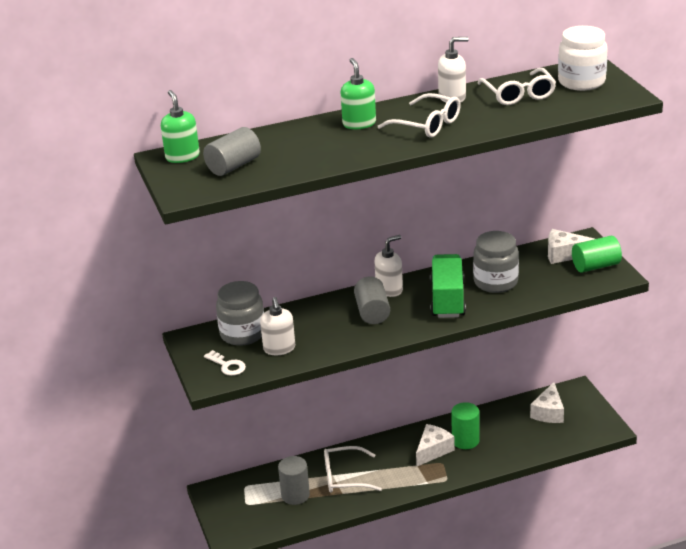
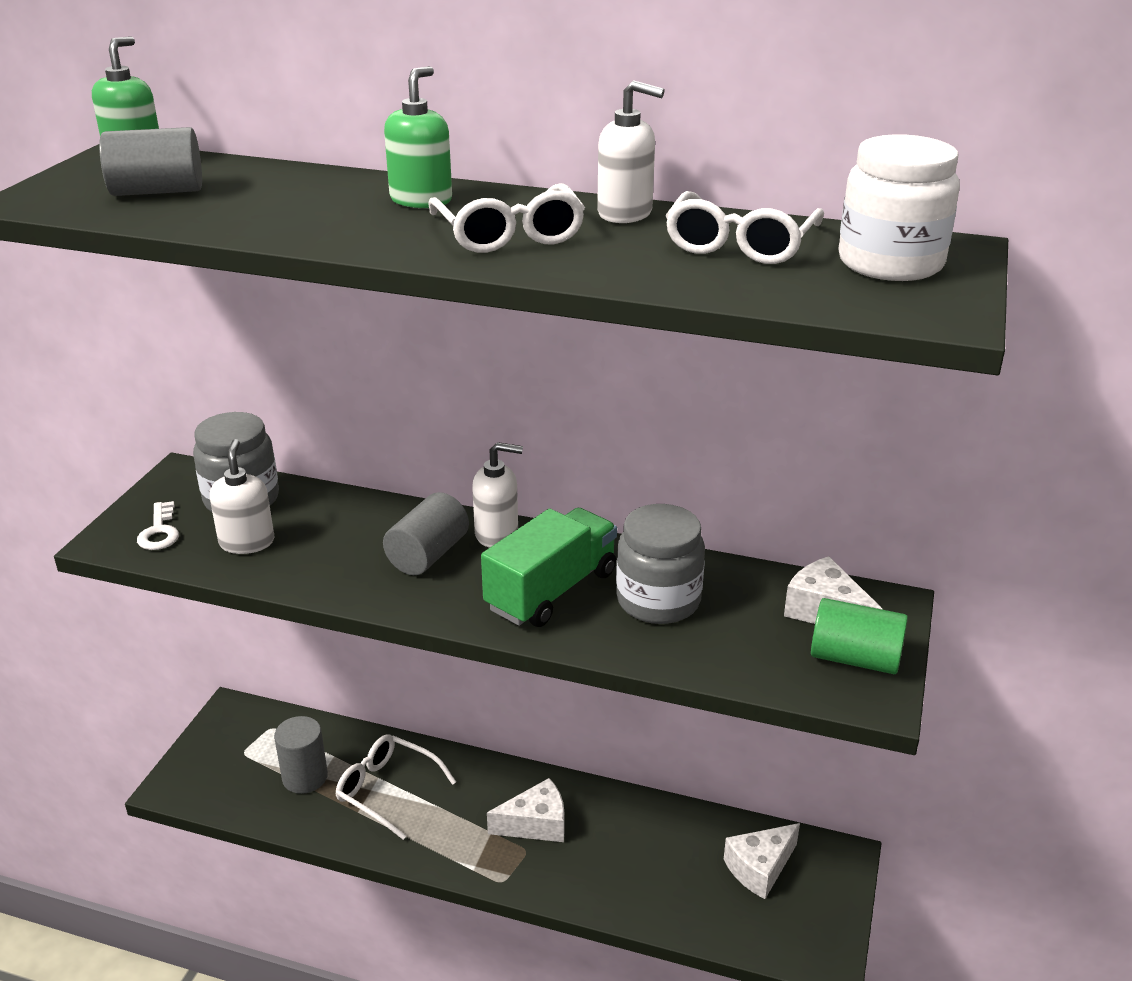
camera: 35 degrees right, 0 degrees up
white soap dispenser [260,297,295,355] -> white soap dispenser turned 150 degrees clockwise [210,439,274,554]
green cylinder [451,402,480,449] -> none

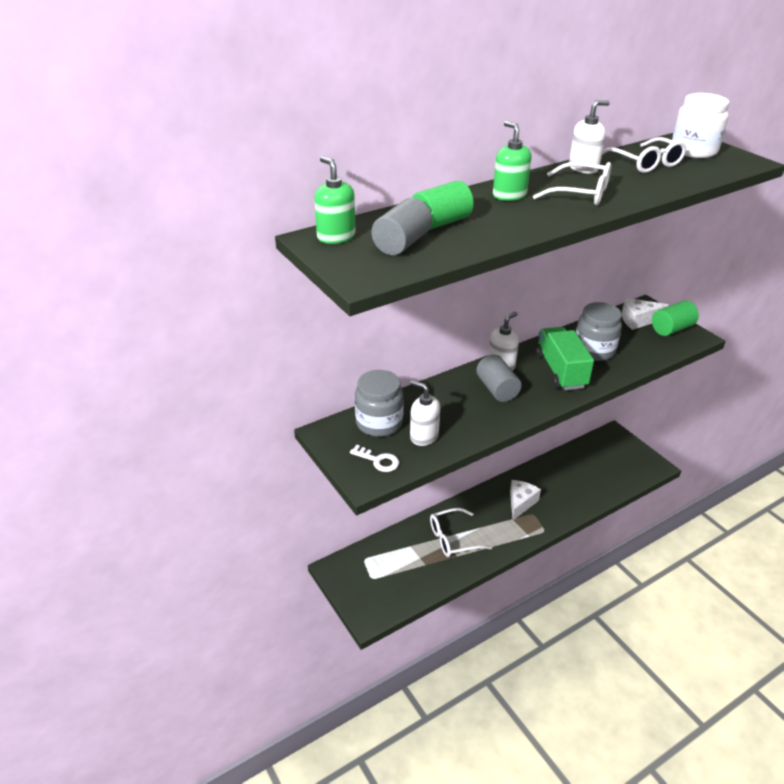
camera: 50 degrees left, 5 degrees up
grey cylinder [274,716,328,794] -> none
white cheese [724,823,800,899] -> none
none -> green cylinder [412,181,474,230]

